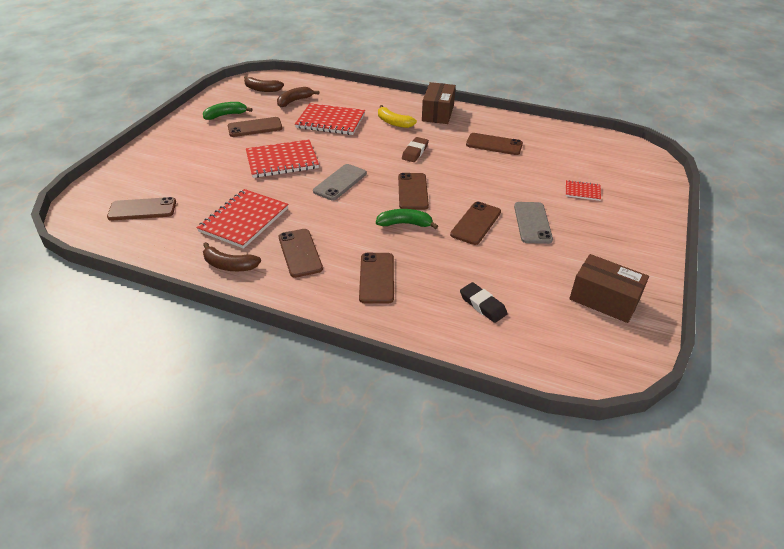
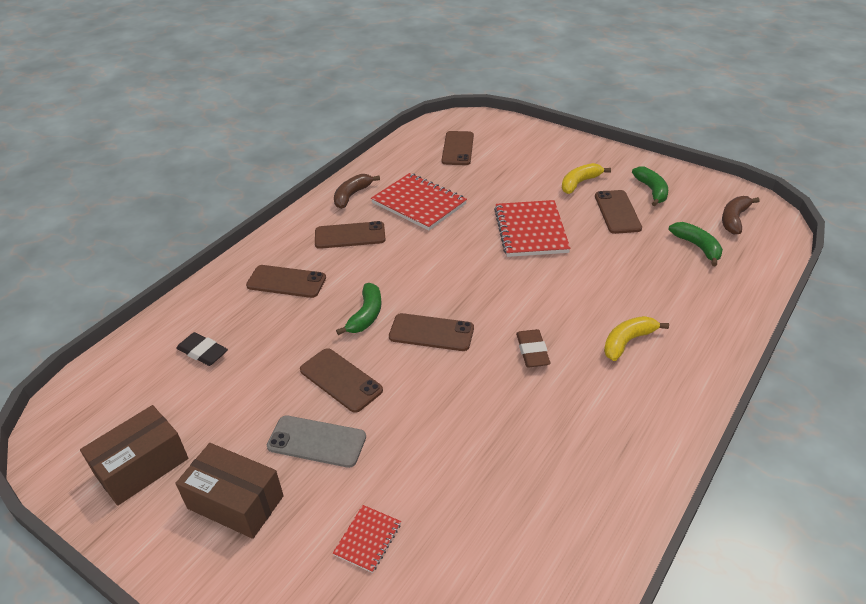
camera: 105 degrees right, 0 degrees up
brown banana [277,87,319,107] -> green banana [669,222,723,266]
red notebook [295,103,365,135] -> none
grey phone [313,164,367,200] -> none
brown eraser [402,137,429,162] -> brown eraser turned 45 degrees clockwise [516,329,551,367]
brown box [422,82,456,124] -> brown box moved to [175,443,284,539]
black eraser [460,282,508,323] -> black eraser turned 60 degrees clockwise [176,332,228,366]
brown phone [466,133,523,155] -> none
none -> yellow banana [562,163,611,194]

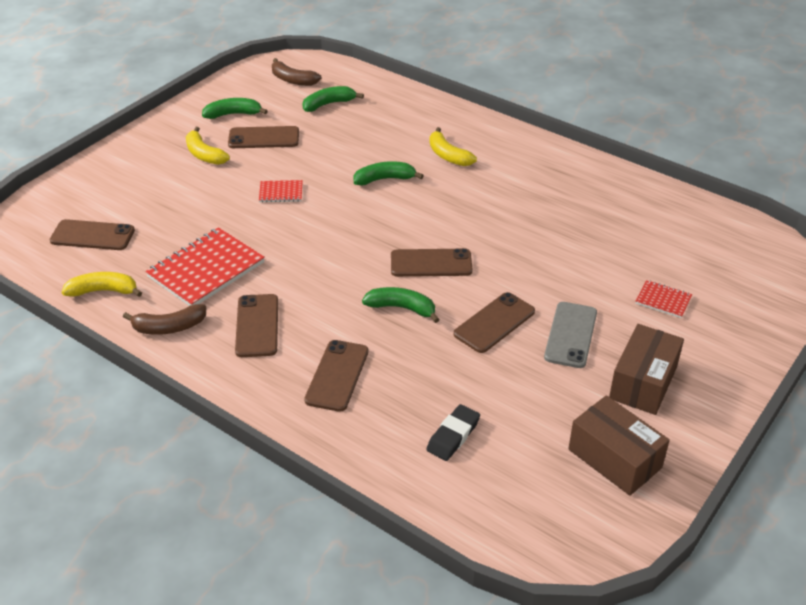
camera: 90 degrees left, 0 degrees up
brown banana [334,174,380,209] -> brown banana turned 45 degrees counterclockwise [123,304,206,335]
brown phone [389,313,474,351] -> brown phone turned 75 degrees clockwise [391,248,473,277]
red notebook [494,200,570,257] -> red notebook [259,180,303,203], size x0.49
brown eraser [516,329,551,367] -> none
none -> yellow banana [62,272,142,297]
none -> green banana [353,161,424,186]

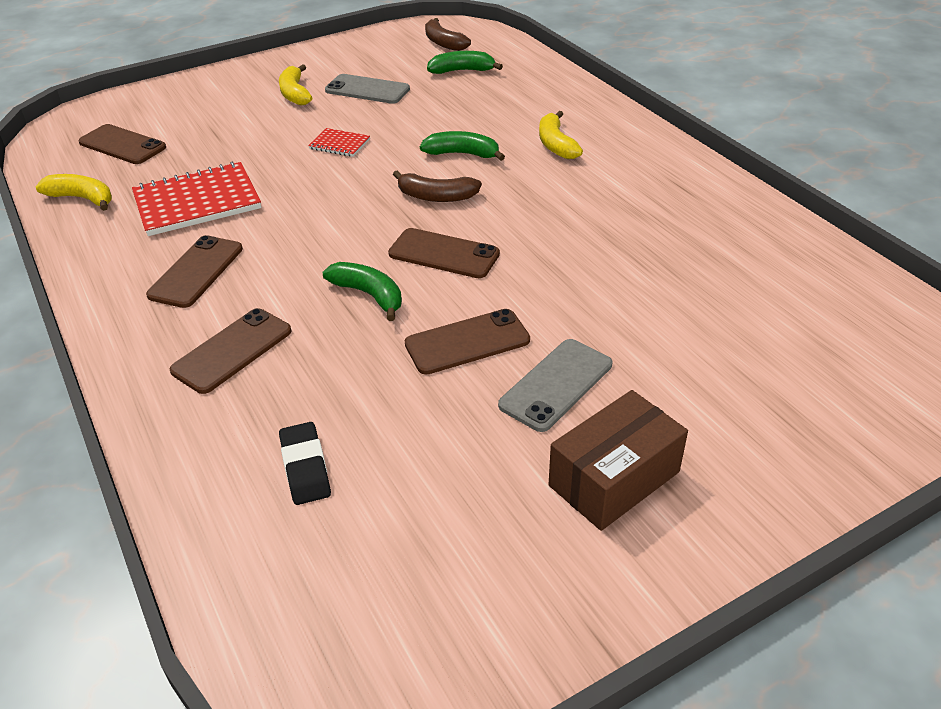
camera: 25 degrees right, 0 degrees up
brown banana [123,304,206,335] -> brown banana moved to [393,171,482,202]
green banana [202,98,268,119] -> none
brown phone [228,126,299,148] -> grey phone [325,74,410,104]
black eraser [426,404,480,461] -> black eraser turned 75 degrees counterclockwise [279,422,331,505]
brown box [568,395,670,496] -> none
red notebook [635,280,692,318] -> none

